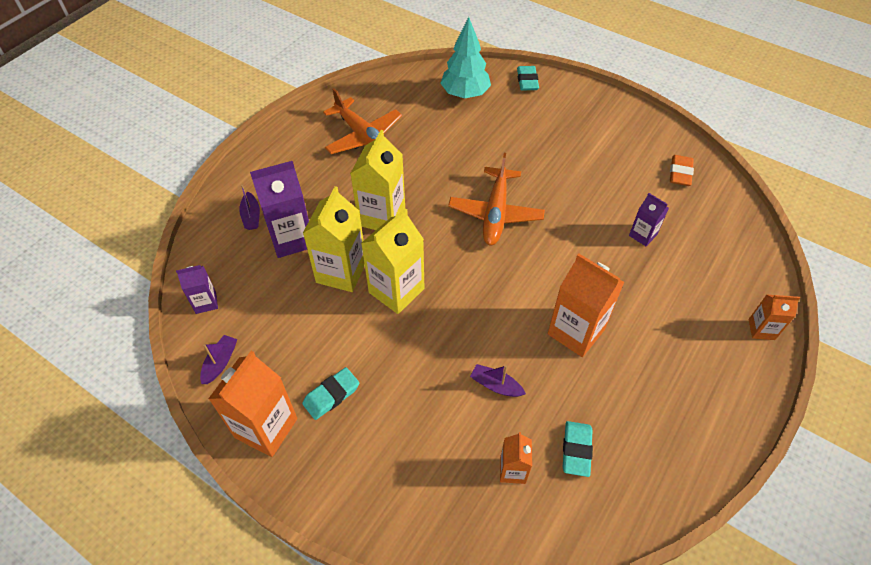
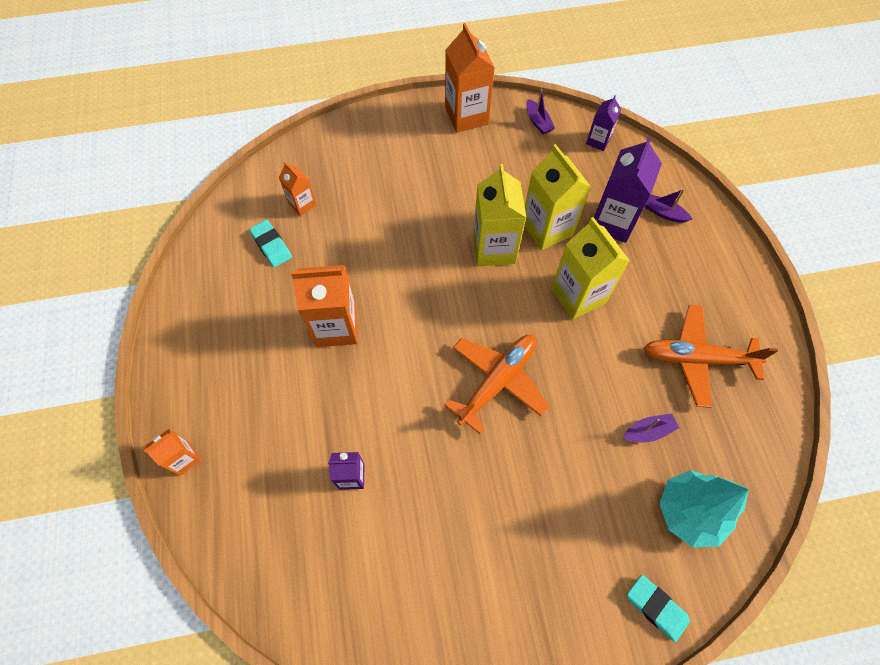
camera: 135 degrees right, 10 degrees up
turquoise eraser [302,367,359,420] -> none
orange plane [448,153,545,246] -> orange plane turned 75 degrees clockwise [444,335,549,434]
purple boat [470,364,526,397] -> purple boat moved to [623,414,679,442]
orange eraser [670,155,694,186] -> none

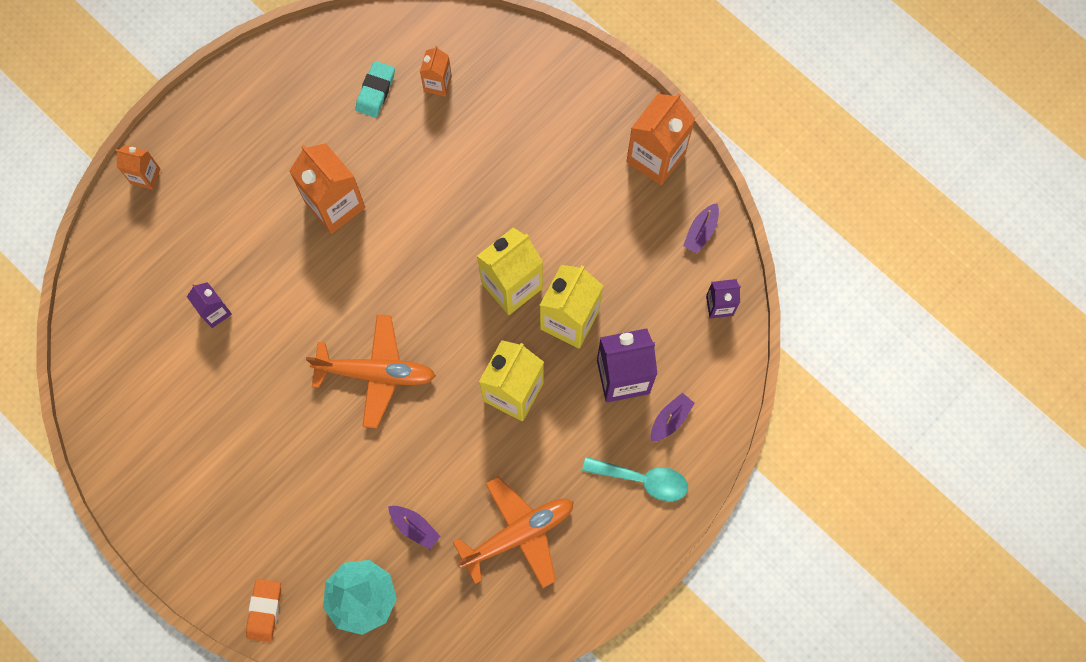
camera: 55 degrees right, 10 degrees up
turquoise eraser [627,575,690,642] -> orange eraser [246,579,281,642]
orange plane [643,305,778,408] -> orange plane turned 90 degrees clockwise [453,477,574,588]
purple boat [645,189,692,223] -> purple boat turned 45 degrees clockwise [651,393,695,442]
none -> turquoise spoon [582,457,688,501]

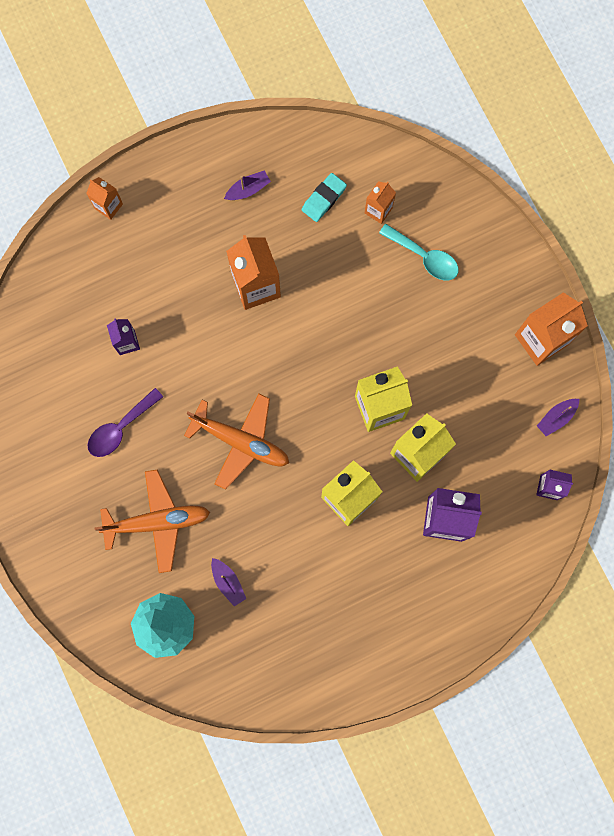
camera: 20 degrees right, 5 degrees up
orange eraser [246,579,281,642] -> none
orange plane [453,477,574,588] -> orange plane moved to [94,470,210,573]
turquoise spoon [582,457,688,501] -> turquoise spoon moved to [379,224,459,280]
purple boat [651,393,695,442] -> purple boat moved to [224,170,271,200]
none -> purple spoon [88,388,163,457]

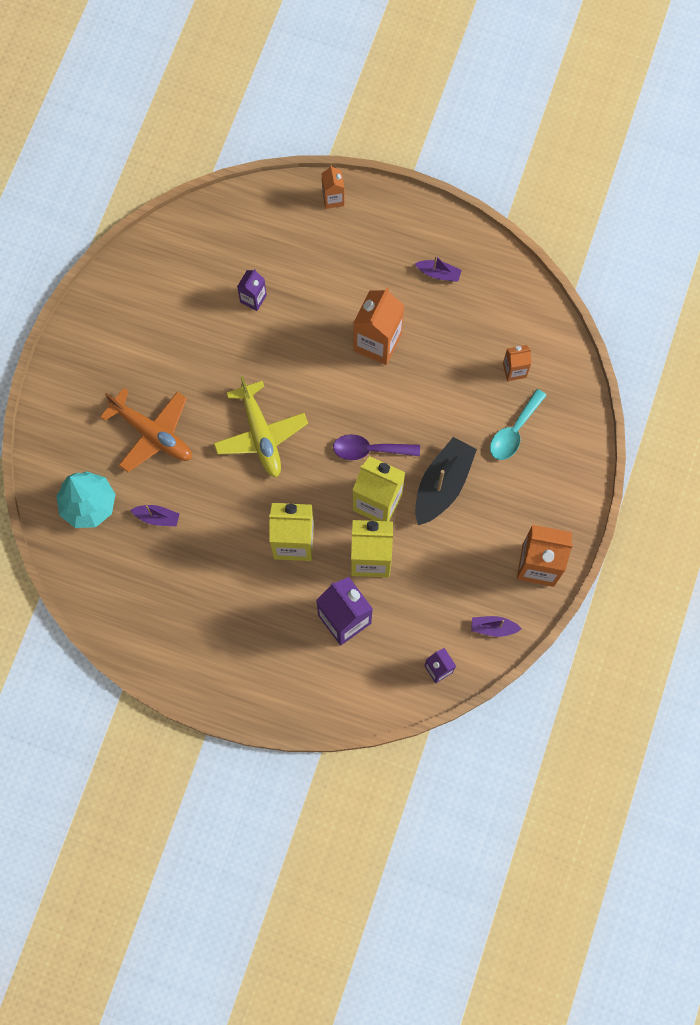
camera: 45 degrees right, 5 degrees down
purple spoon [88,388,163,457] -> purple spoon moved to [333,434,420,460]
orange plane [184,393,289,490] -> yellow plane [214,376,308,478]
purple boat [211,558,246,607] -> purple boat turned 90 degrees counterclockwise [131,505,180,526]
turquoise eraser [302,173,347,222] -> none
turquoise spoon [379,224,459,280] -> turquoise spoon turned 45 degrees clockwise [490,389,547,460]
none -> black boat [415,437,477,525]

